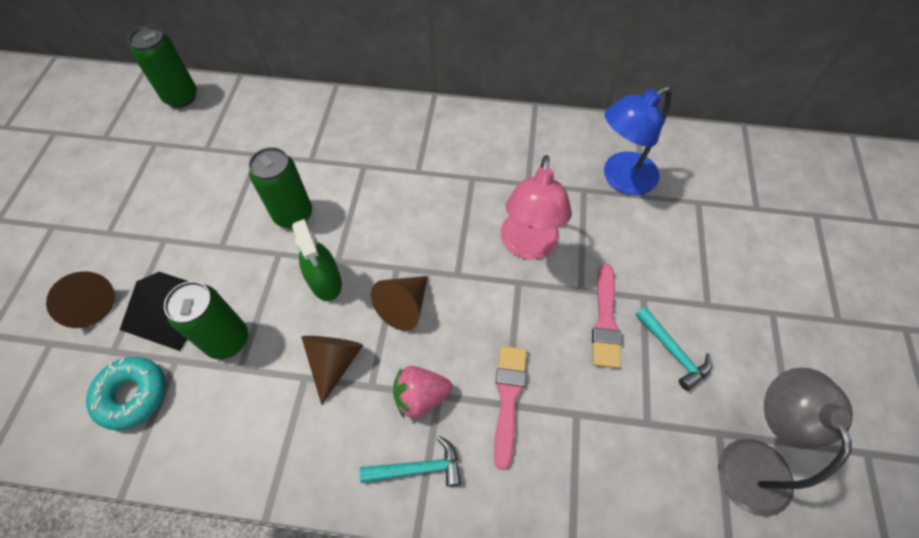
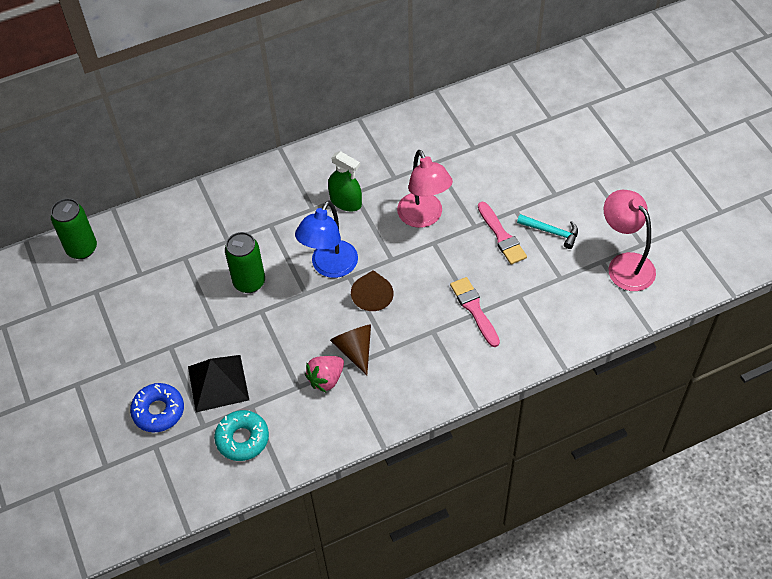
camera: 30 degrees left, 5 degrees down
brown cone [46,271,115,328] -> blue donut [130,383,184,433]
green can [164,281,248,360] -> none
green spray bottle [292,219,342,301] -> green spray bottle moved to [328,151,362,211]
turquoise hammer [359,436,461,487] -> none
pink strawberry [393,366,452,419] -> pink strawberry moved to [305,356,344,393]
blue lamp [604,86,672,195] -> blue lamp moved to [295,201,358,278]
grey lamp [718,367,853,517] -> pink lamp [604,190,656,291]

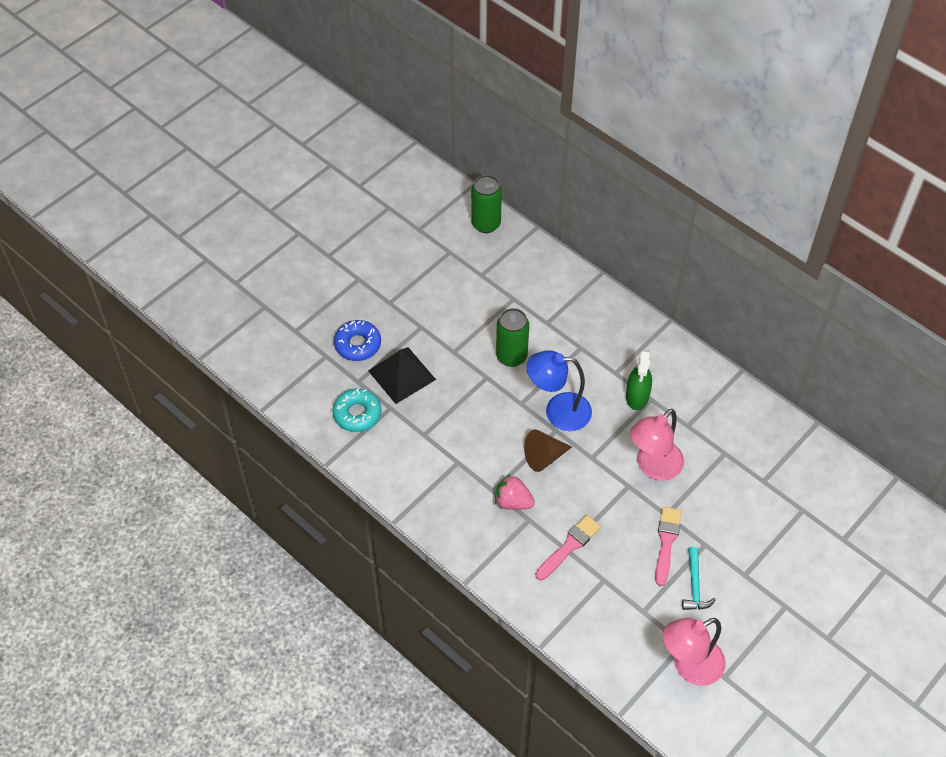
camera: 65 degrees right, 0 degrees up
pink strawberry [305,356,344,393] -> pink strawberry moved to [495,474,535,510]
brown cone [330,324,371,375] -> none
pink brush [478,202,527,264] -> pink brush turned 150 degrees clockwise [655,507,682,586]
pink lamp [604,190,656,291] -> pink lamp turned 150 degrees counterclockwise [663,618,726,686]

